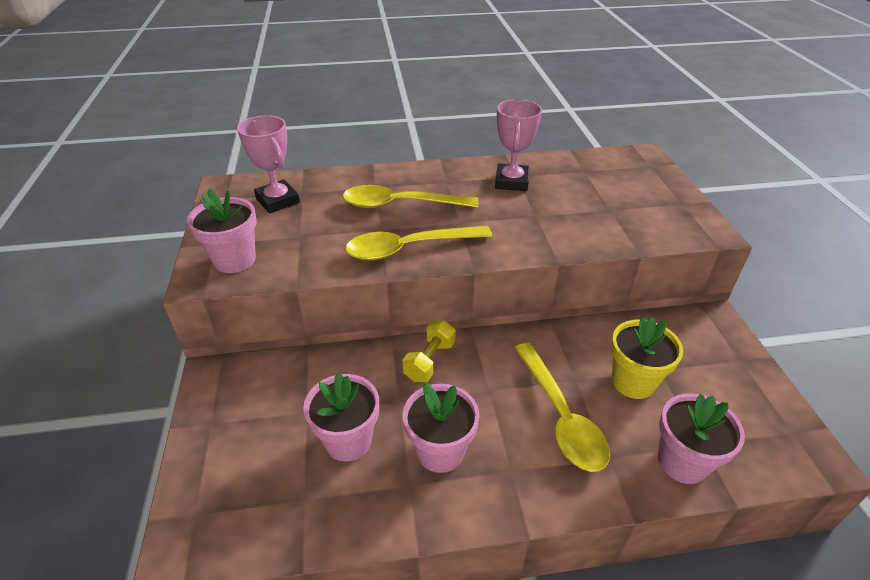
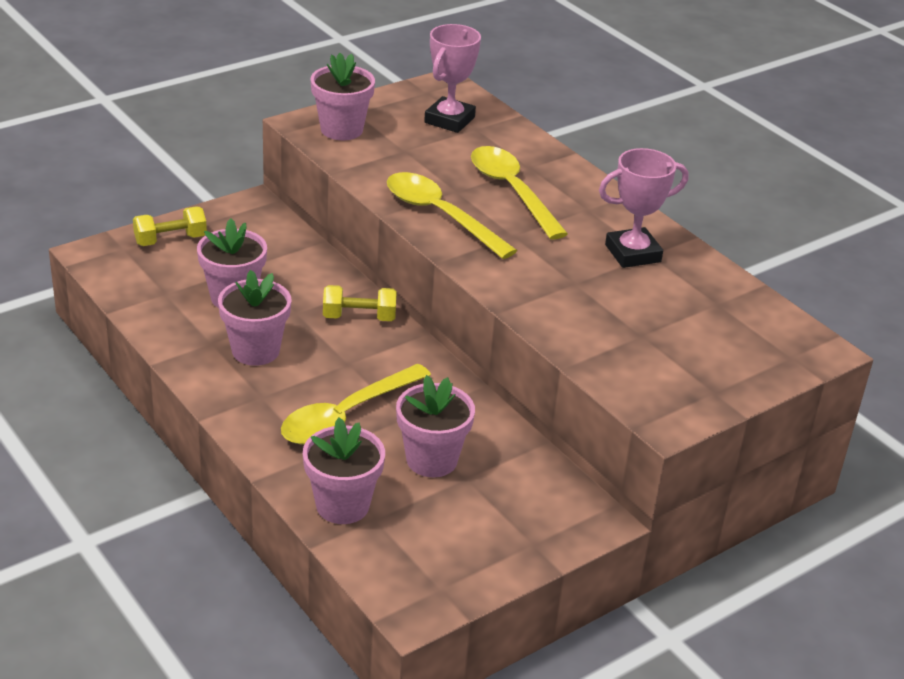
camera: 60 degrees right, 5 degrees down
yellow flower pot [611,317,683,399] -> pink flower pot [396,375,475,477]
none -> yellow dumbbell [133,206,207,246]

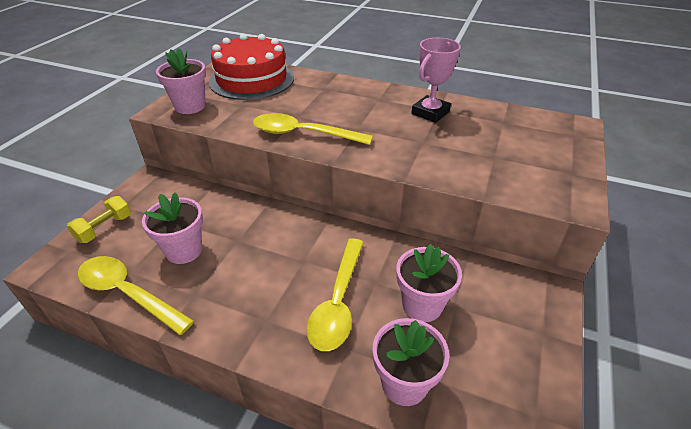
camera: 30 degrees left, 5 degrees up
pink flower pot [218,270,292,366] -> none
yellow dumbbell [323,285,397,321] -> none
pink trophy [424,24,481,133] -> red cake [209,34,294,100]
yellow spoon [471,146,568,239] -> yellow spoon moved to [78,256,194,335]

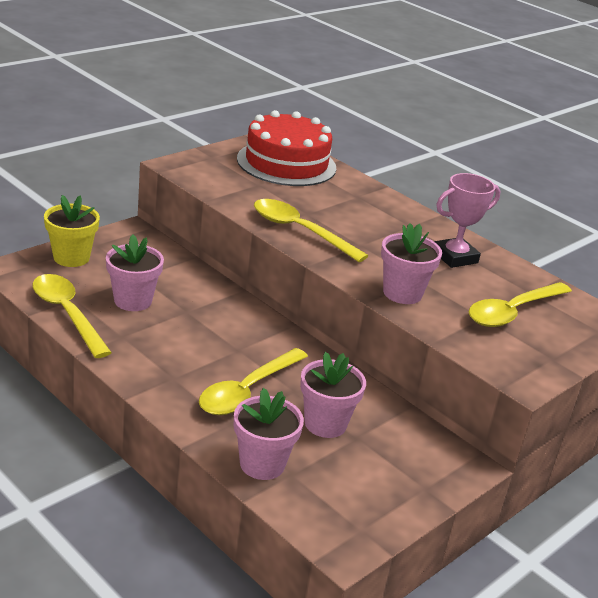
camera: 20 degrees right, 10 degrees down
yellow dumbbell [67,196,131,243] -> yellow flower pot [44,195,100,267]
pink flower pot [156,48,206,114] -> pink flower pot moved to [381,223,442,304]
none -> yellow spoon [468,282,572,327]

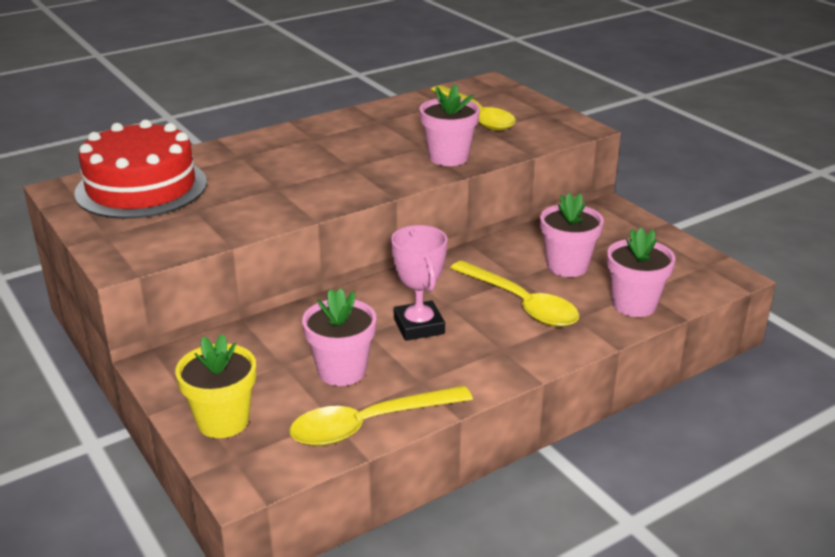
camera: 75 degrees left, 0 degrees up
yellow spoon [254,199,368,262] -> none
pink trophy [435,173,500,268] -> pink trophy moved to [391,225,447,341]

